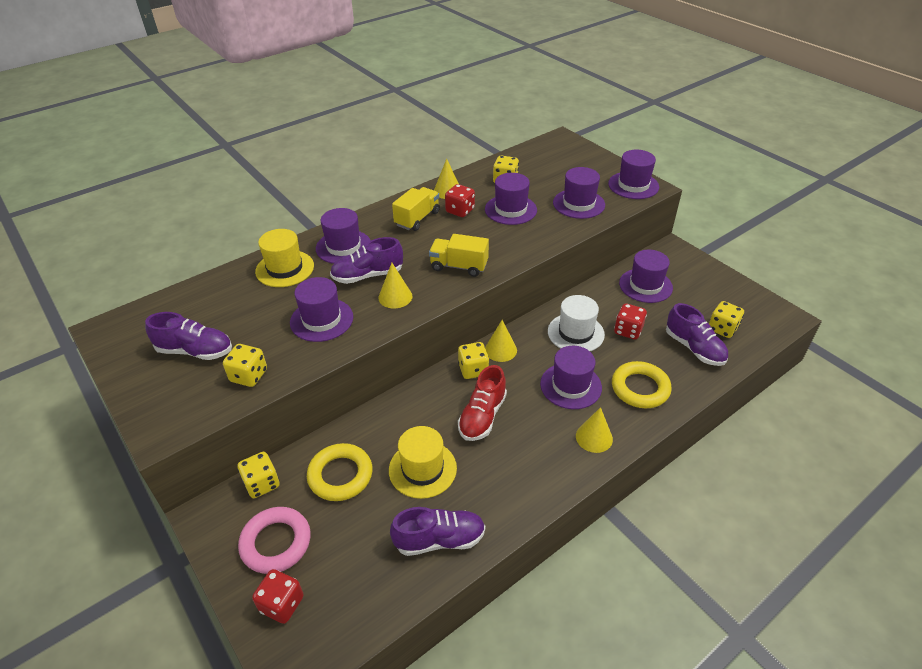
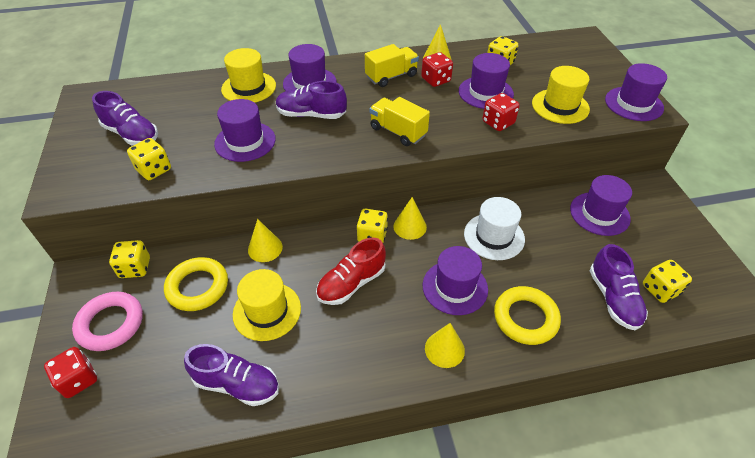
camera: 25 degrees right, 5 degrees up
yellow cone [378,263,412,308] -> yellow cone moved to [248,219,283,262]
purple hat [553,167,605,219] -> yellow hat [532,66,590,124]
red dice [614,303,647,340] -> red dice moved to [482,93,520,131]

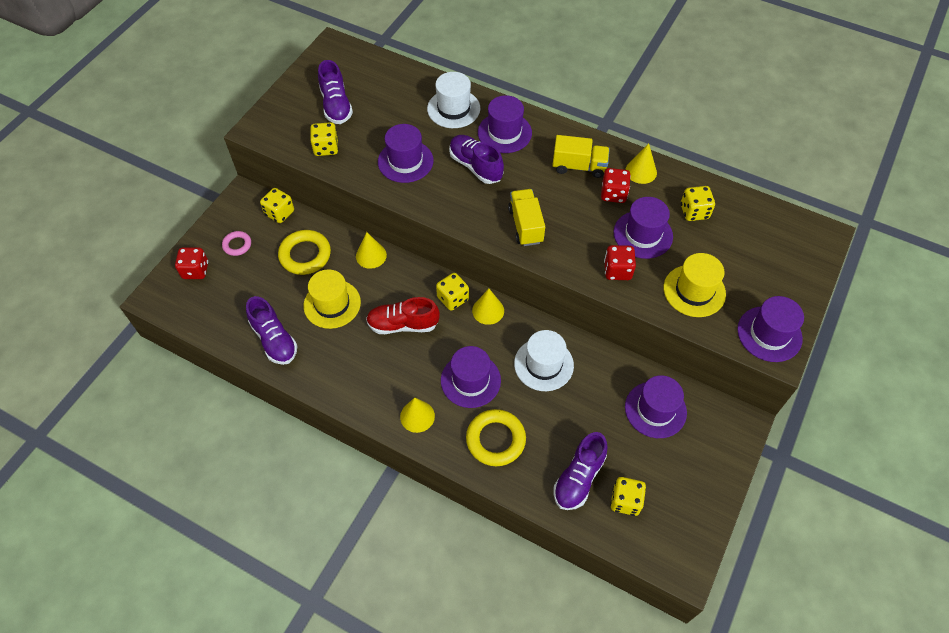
camera: 40 degrees right, 10 degrees up
pink ring [72,292,143,351] -> pink ring [222,231,251,256], size x0.56
yellow hat [221,48,276,103] -> white hat [427,72,480,128]

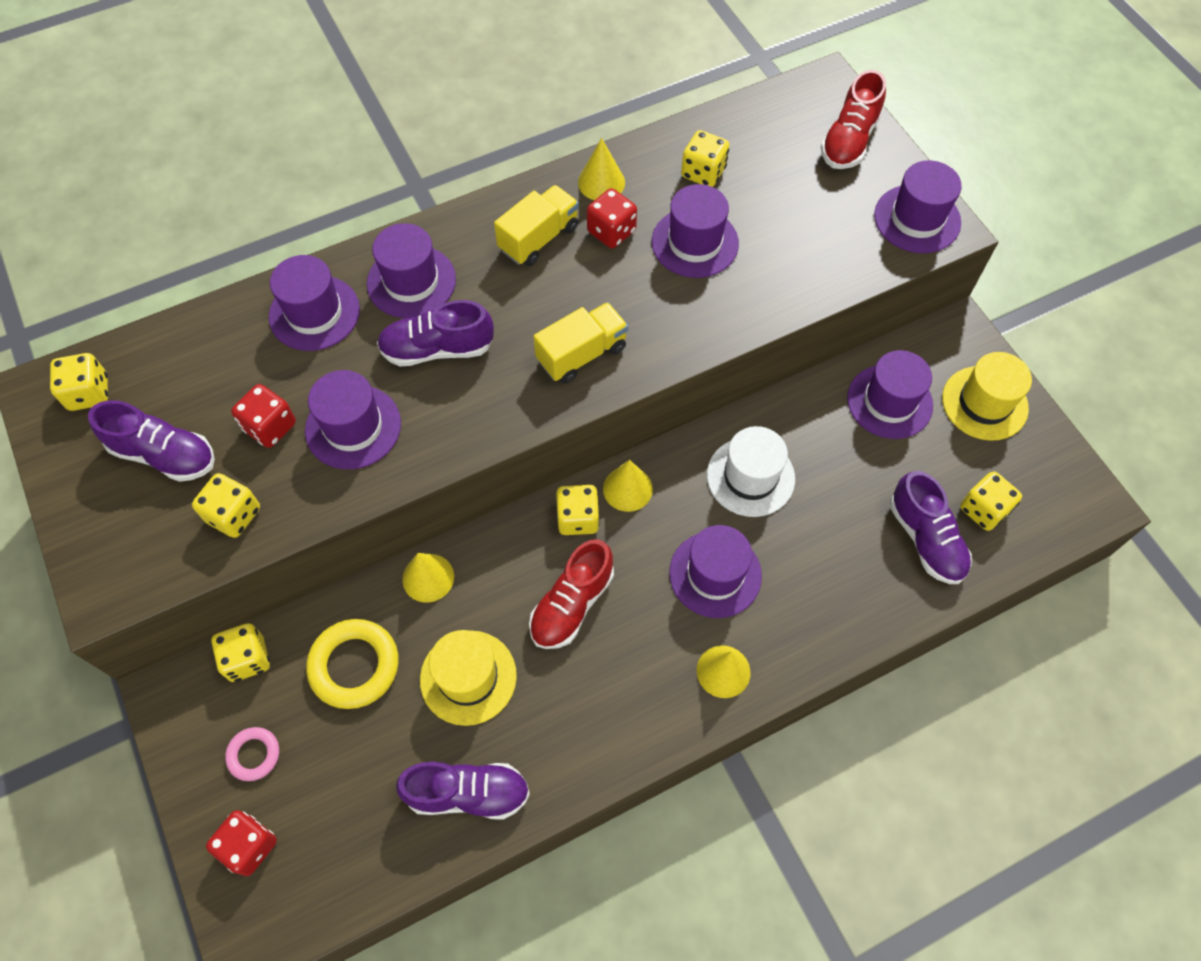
camera: 55 degrees left, 5 degrees up
white hat [427,72,480,128] -> purple hat [269,255,360,351]
yellow ring [466,409,526,466] -> none
yellow truck [508,189,545,246] -> yellow truck turned 120 degrees clockwise [533,302,628,384]
red dice [604,245,636,280] -> red dice moved to [231,384,296,448]
yellow hat [664,253,726,317] -> yellow hat moved to [942,352,1032,441]
none -> yellow dice [50,353,108,411]
none -> red shoe [821,70,886,169]

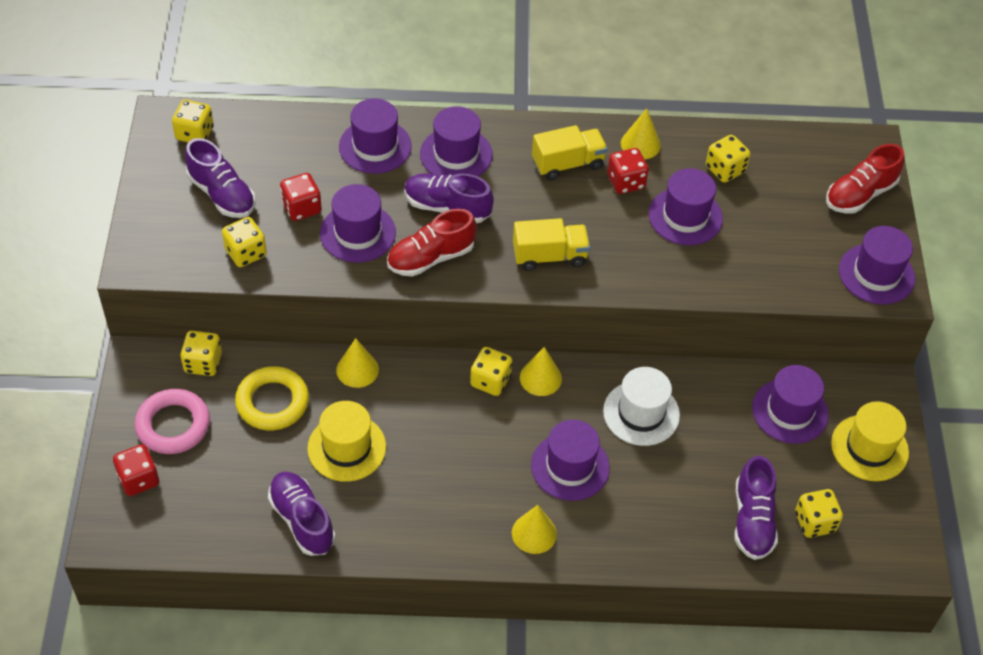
camera: 25 degrees right, 10 degrees down
pink ring [225,727,279,781] -> pink ring [135,389,210,454], size x1.78
purple shoe [396,761,530,820] -> purple shoe turned 150 degrees counterclockwise [268,472,335,556]
red shoe [529,539,614,649] -> red shoe moved to [387,209,477,277]

